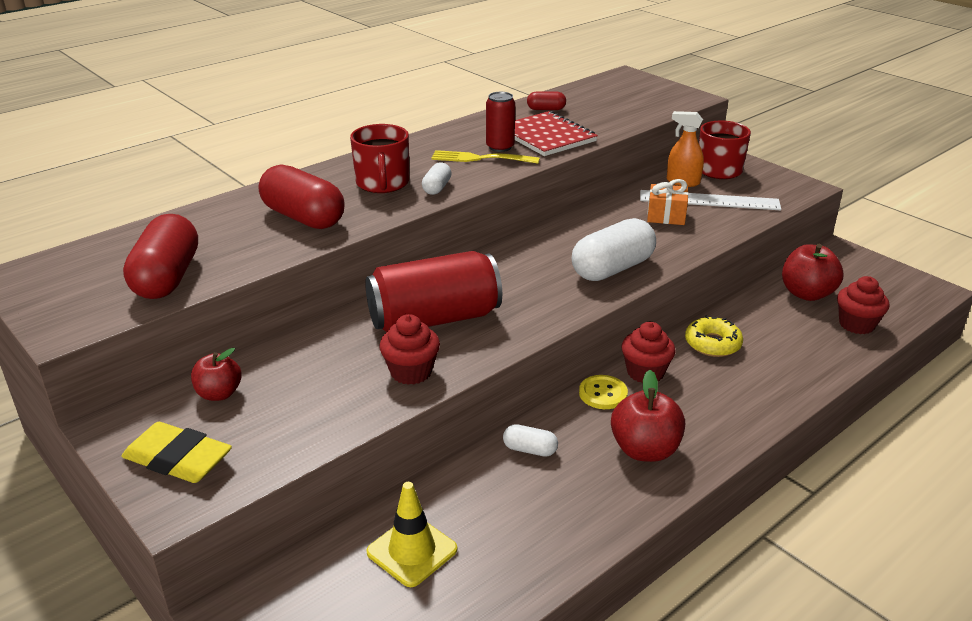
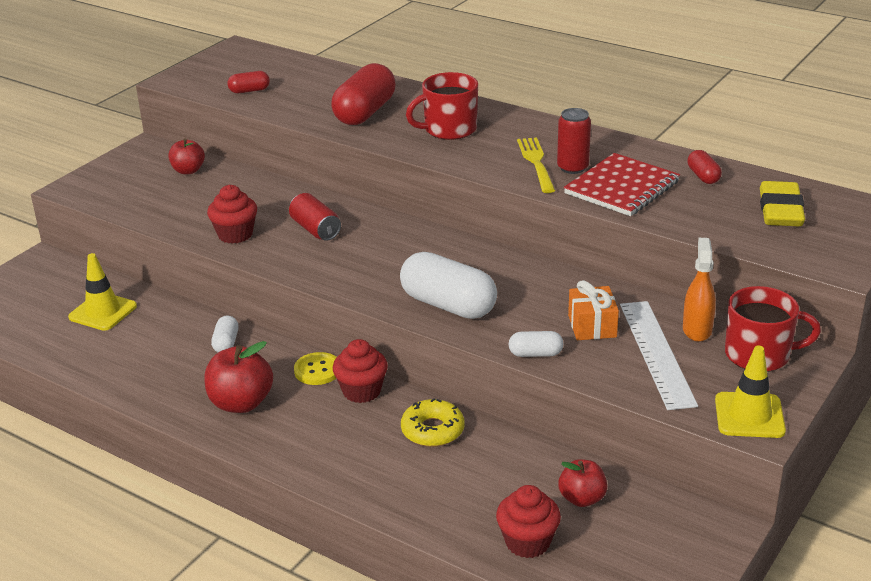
camera: 75 degrees right, 0 degrees up
yellow eraser [121,422,232,483] -> yellow eraser moved to [760,181,805,226]
red capsule [123,214,198,299] -> red capsule [228,71,270,93], size x0.48
red can [365,251,502,332] -> red can [289,193,341,241], size x0.52
white capsule [422,162,452,195] -> white capsule moved to [509,331,564,357]
red apple [782,244,844,301] -> red apple [558,459,607,507], size x0.64
none -> yellow traffic cone [715,345,786,438]

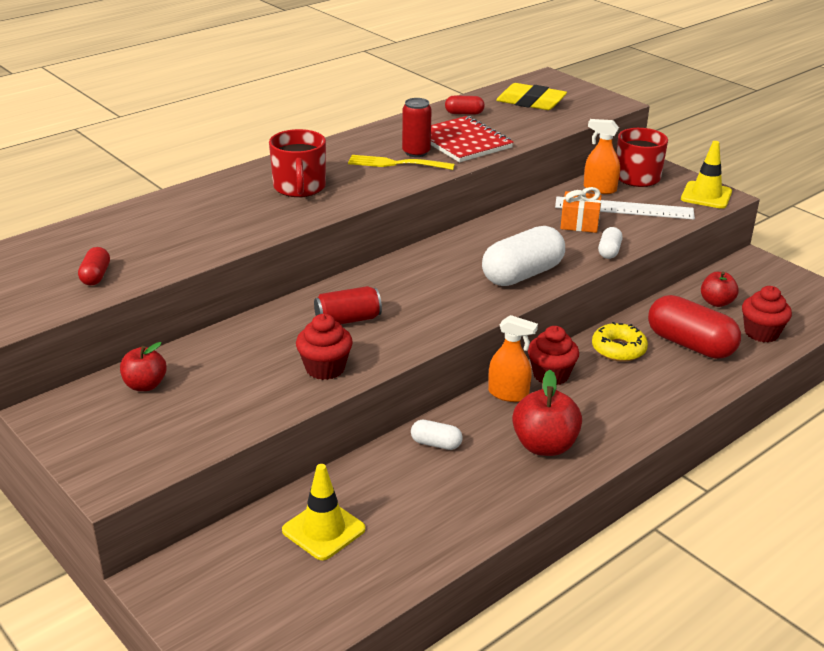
camera: 75 degrees left, 0 degrees up
yellow button [294,352,337,385] -> orange spray bottle [488,315,538,402]
red capsule [331,63,395,125] -> red capsule moved to [648,295,741,359]

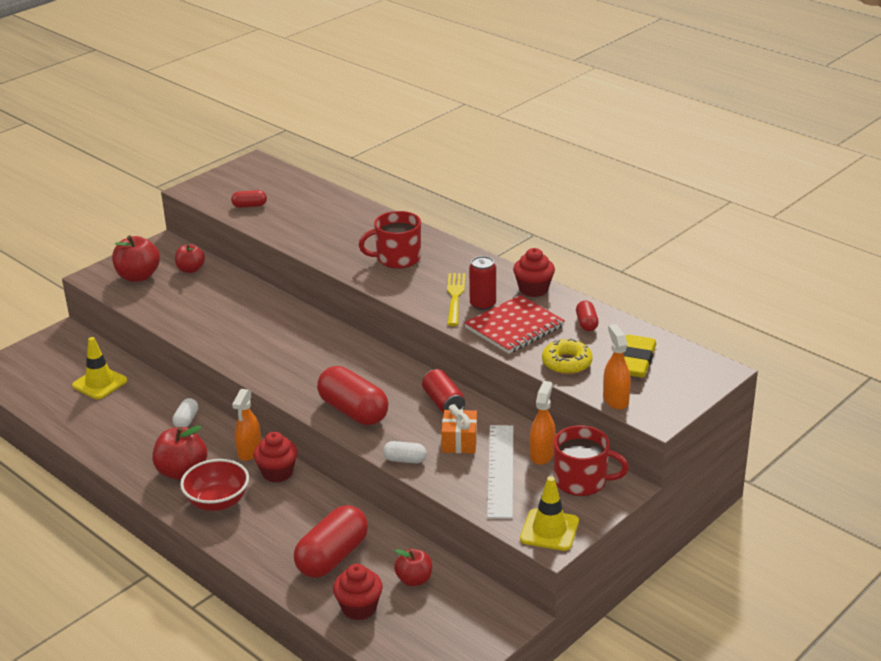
camera: 85 degrees right, 0 degrees up
red cupcake [296,314,353,380] -> red cupcake moved to [513,248,555,297]
red can [314,286,382,324] -> red can moved to [422,369,465,413]
white capsule [482,226,565,286] -> red capsule [317,366,388,425]
yellow donut [592,322,648,362] -> yellow donut moved to [542,338,593,374]
none -> red apple [112,236,160,282]
none -> red bowl [180,459,249,511]
none -> orange spray bottle [603,324,631,410]

